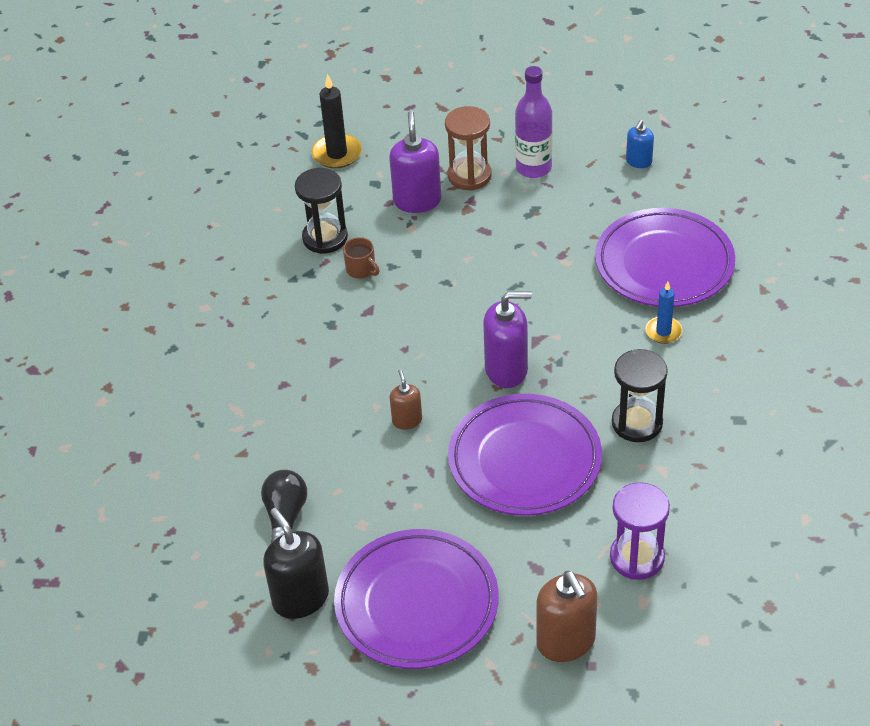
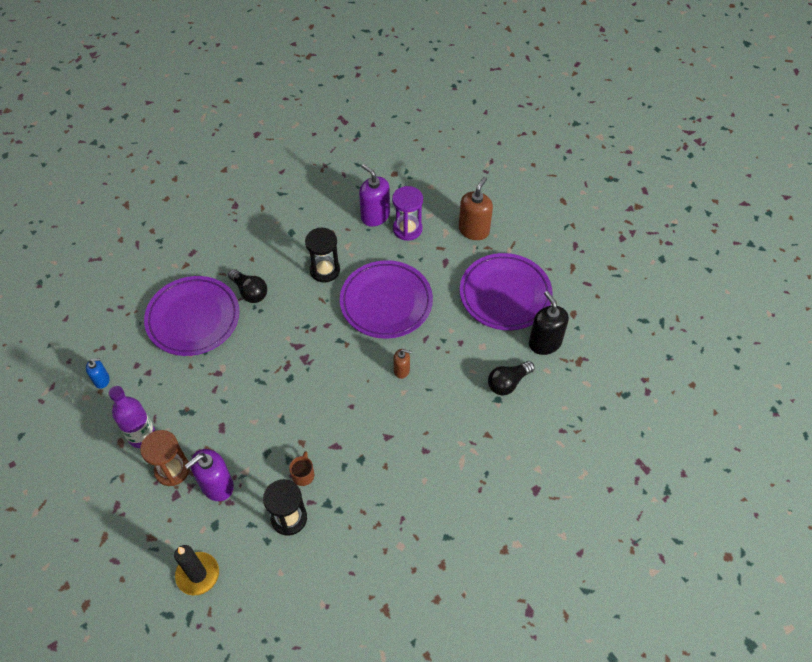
camera: 130 degrees left, 10 degrees up
black soap dispenser [263,508,329,619] -> black soap dispenser turned 135 degrees clockwise [529,291,569,355]
brown soap dispenser [390,370,422,429] -> brown soap dispenser turned 120 degrees counterclockwise [393,349,412,379]
purple soap dispenser [483,292,532,388] -> purple soap dispenser moved to [359,164,390,226]
blue candle [645,282,682,344] -> black light bulb [228,269,267,303]

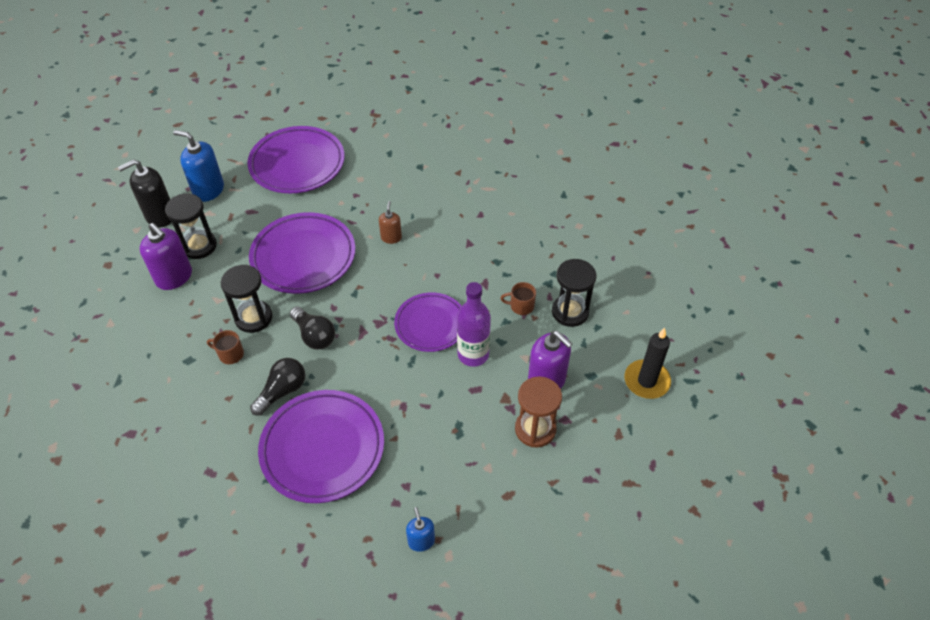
camera: 95 degrees left, 5 degrees down
purple bottle [109,386,155,448] -> purple bottle moved to [457,282,491,367]
purple soap dispenser [359,164,390,226] -> purple soap dispenser turned 90 degrees counterclockwise [140,223,192,290]
purple hourglass [392,186,423,241] -> black hourglass [165,193,217,259]
brown soap dispenser [459,177,493,240] -> blue soap dispenser [173,130,224,202]
black light bulb [488,361,535,396] -> black light bulb moved to [290,307,335,350]
black soap dispenser [529,291,569,355] -> black soap dispenser moved to [118,159,172,228]
none -> brown mug [207,330,244,364]
none -> purple plate [394,292,461,352]

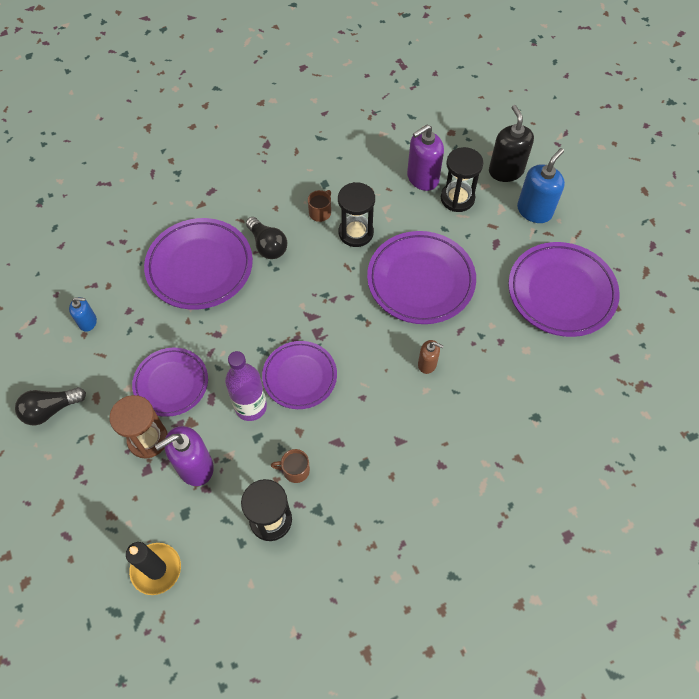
camera: 105 degrees right, 10 degrees up
black light bulb [290,307,335,350] -> black light bulb moved to [15,387,86,425]
brown mug [500,282,536,315] -> brown mug turned 105 degrees counterclockwise [271,449,310,483]
none -> purple plate [132,348,208,417]

